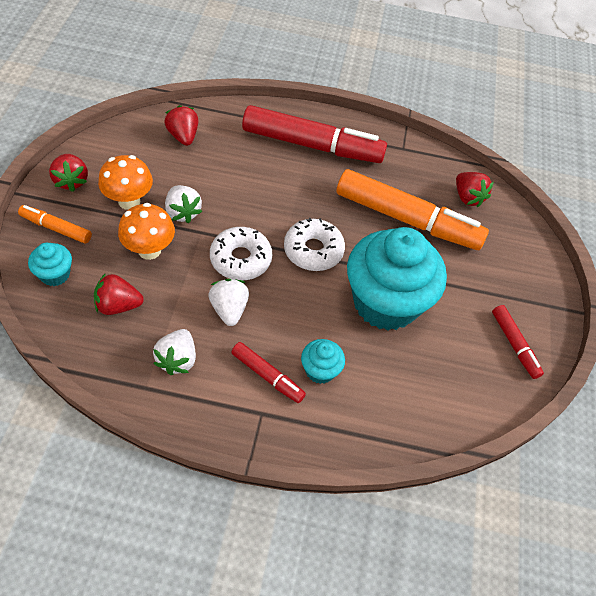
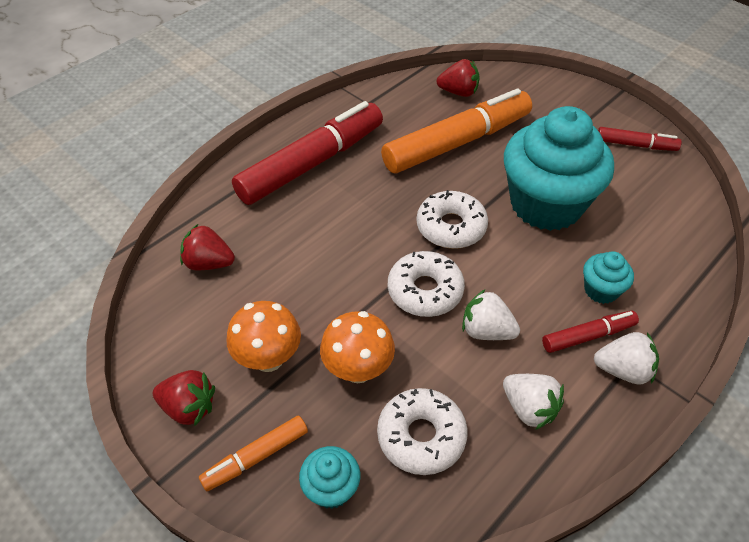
camera: 50 degrees left, 5 degrees down
red strawberry [94,273,144,315] -> white donut [377,388,468,475]
white strawberry [165,185,202,223] -> white strawberry moved to [594,332,659,384]

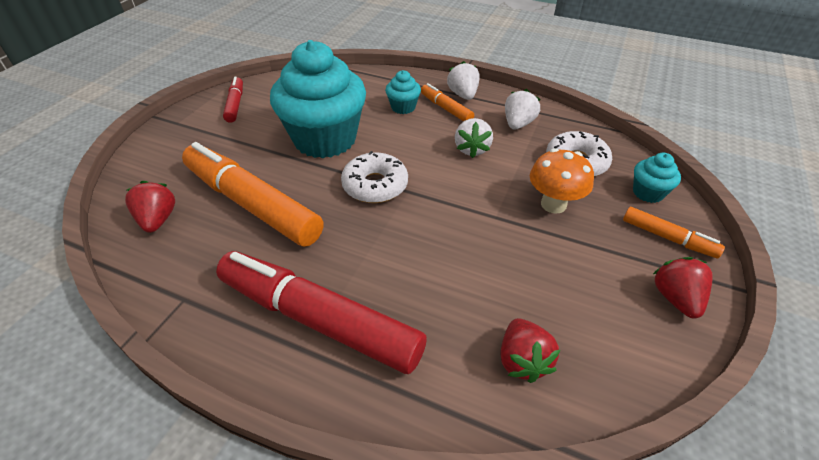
camera: 110 degrees left, 5 degrees down
orange mushroom [226,301,301,372] -> none
white donut [388,251,465,317] -> none
red marker [542,311,639,353] -> orange marker [421,83,474,121]

